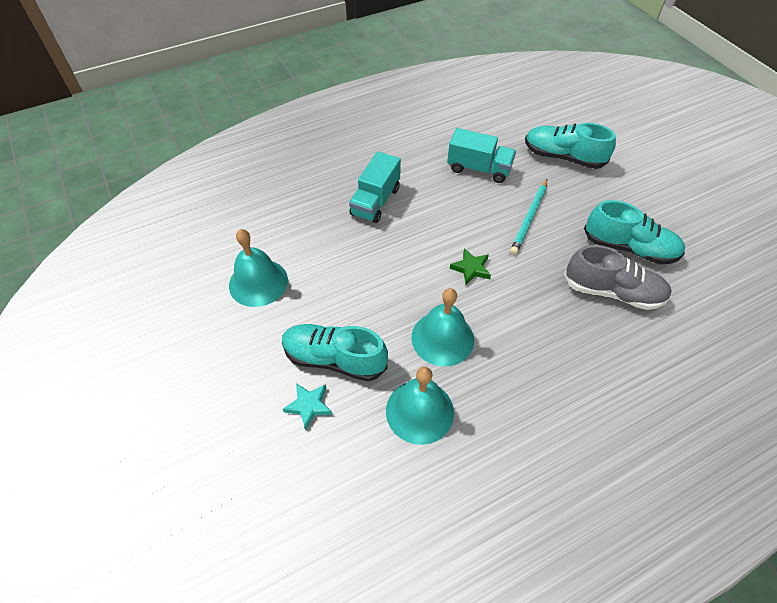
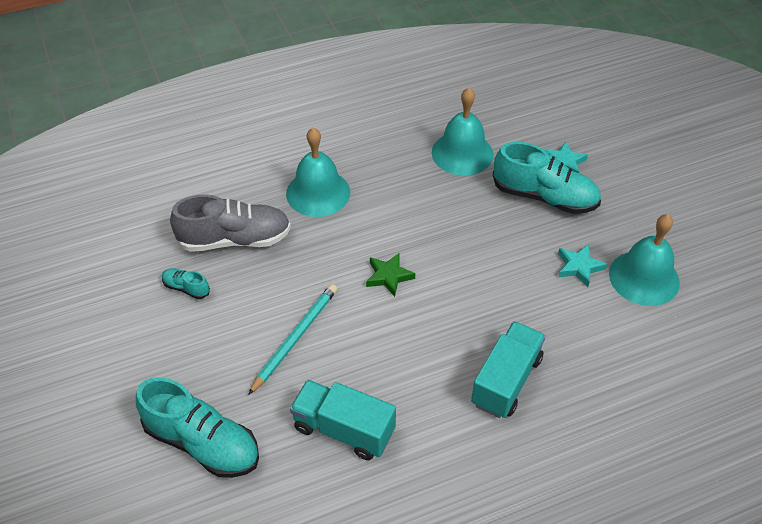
camera: 175 degrees left, 5 degrees down
turquoise bell [411,288,474,367] -> turquoise bell moved to [286,128,350,217]
grey shoe [564,245,672,310] -> grey shoe turned 150 degrees clockwise [170,194,291,252]
turquoise shoe [584,200,685,264] -> turquoise shoe [162,268,210,299], size x0.46
none -> turquoise star [558,244,607,287]

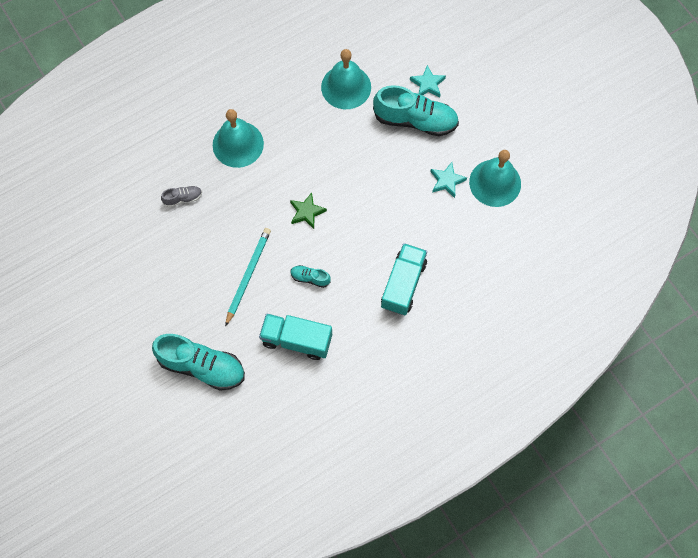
camera: 10 degrees left, 20 degrees up
turquoise shoe [162,268,210,299] -> turquoise shoe moved to [291,265,331,288]
grey shoe [170,194,291,252] -> grey shoe [161,186,202,207], size x0.46

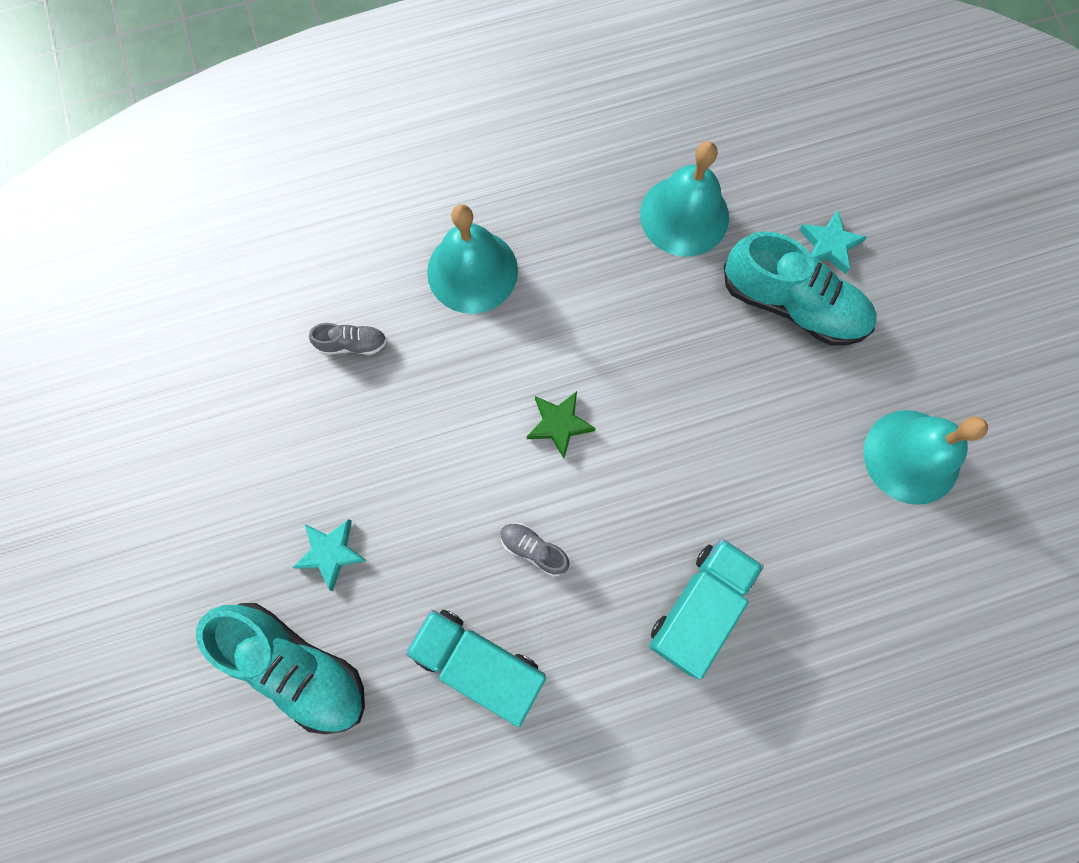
camera: 15 degrees right, 5 degrees up
turquoise pencil [225,228,271,327] -> none
turquoise shoe [291,265,331,288] -> grey shoe [500,522,570,576]
turquoise star [430,162,467,198] -> turquoise star moved to [292,519,367,591]

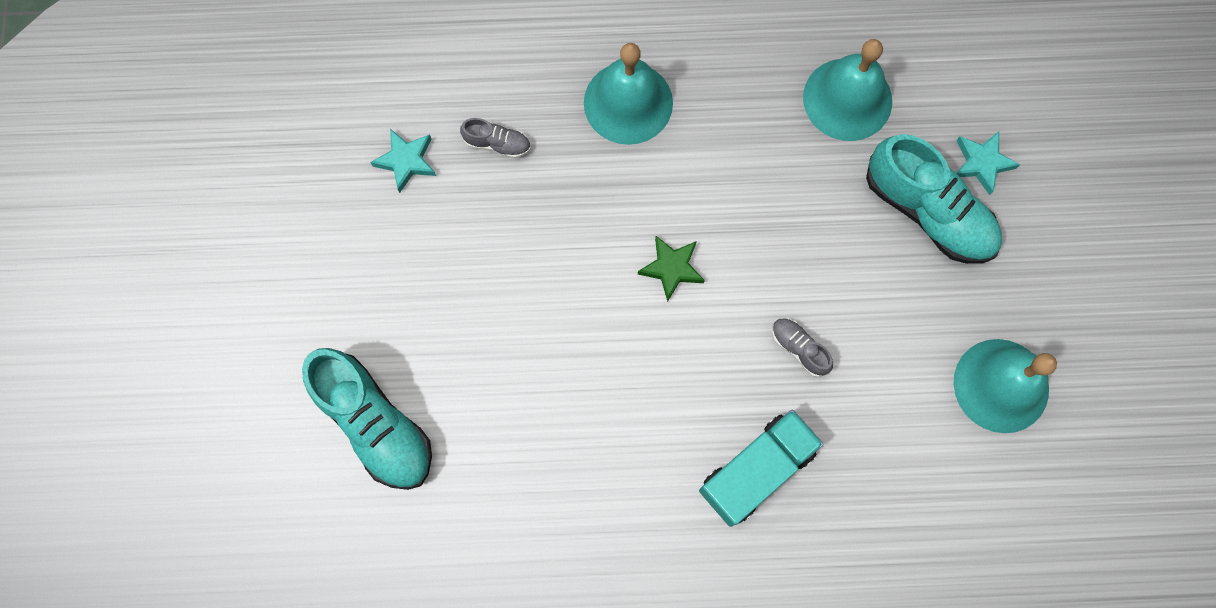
camera: 15 degrees right, 0 degrees up
turquoise star [292,519,367,591] -> turquoise star moved to [370,129,436,193]
turquoise truck [405,610,546,727] -> none
grey shoe [500,522,570,576] -> grey shoe moved to [772,318,833,377]

